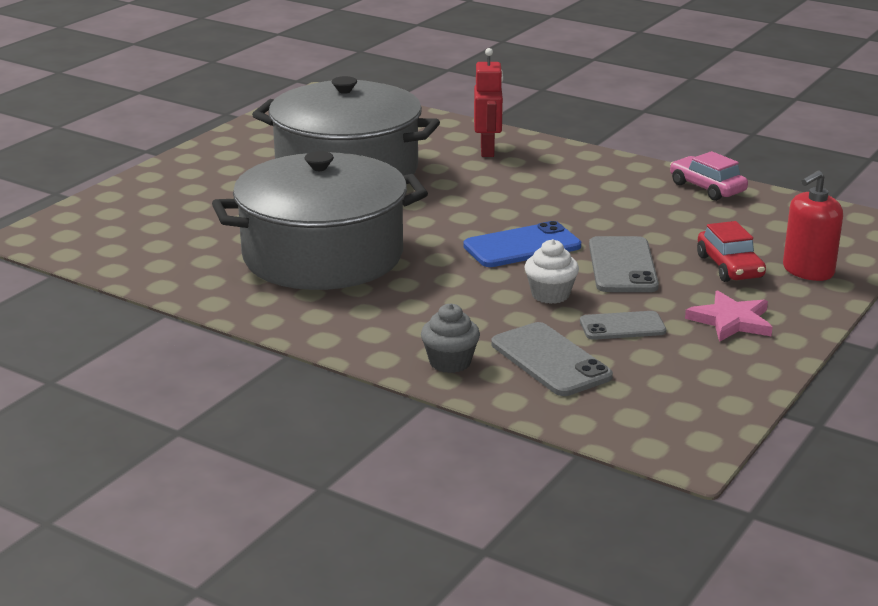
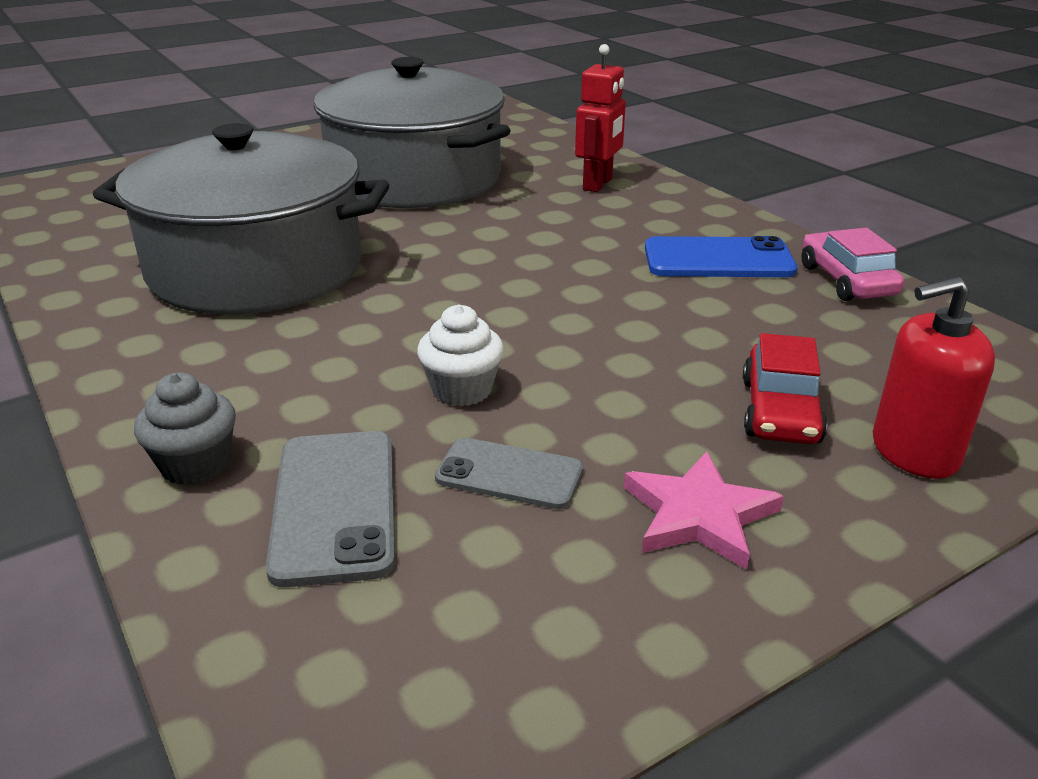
camera: 25 degrees right, 5 degrees up
blue phone [463,221,581,267] -> blue phone moved to [645,236,797,277]
grey phone [589,236,659,292] -> none

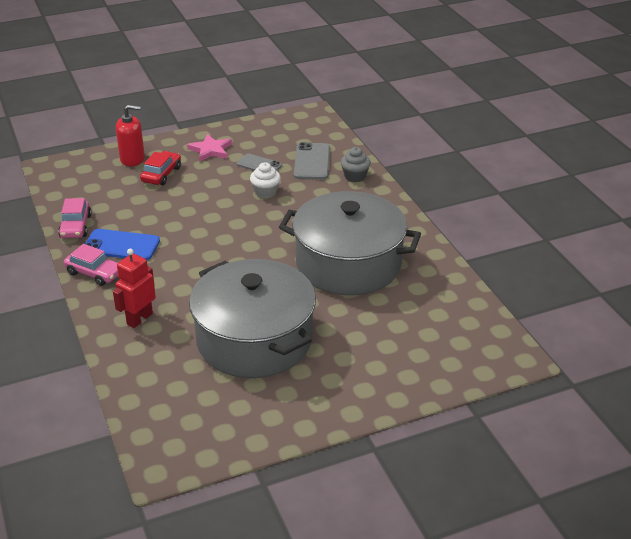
camera: 170 degrees left, 5 degrees up
none -> pink car [64,244,118,286]

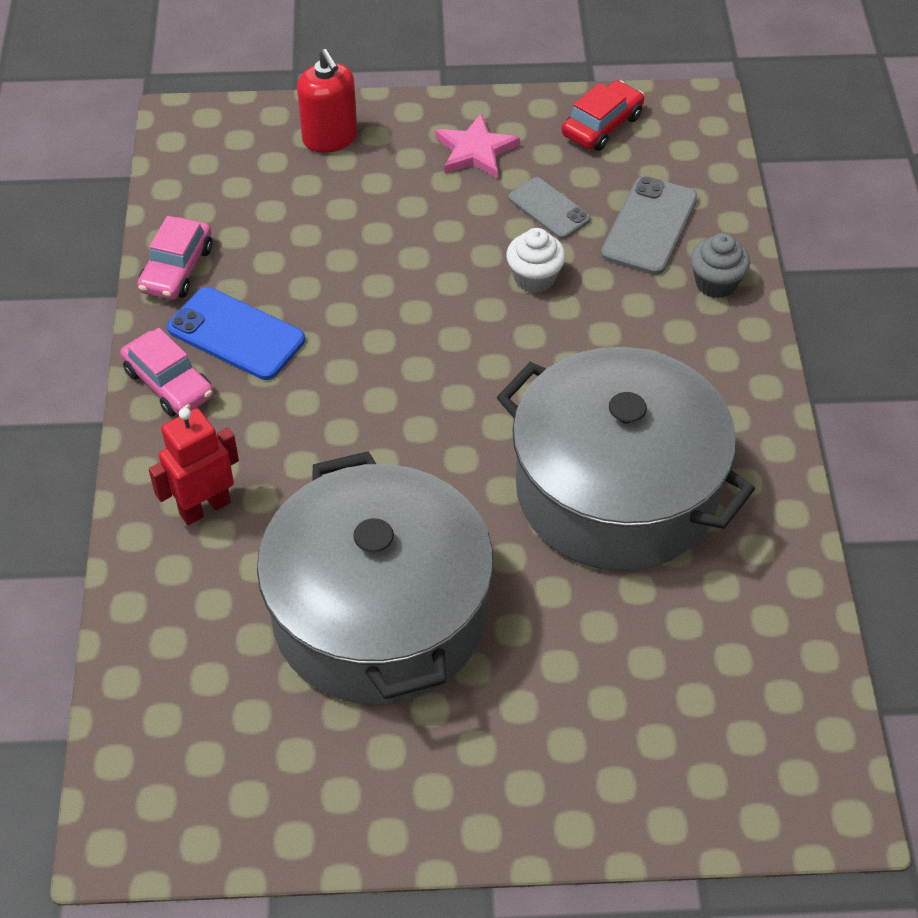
camera: 20 degrees right, 15 degrees up
red soap dispenser [116,105,145,166] -> red soap dispenser turned 45 degrees clockwise [297,49,357,153]
red car [140,151,181,185] -> red car moved to [562,80,644,151]

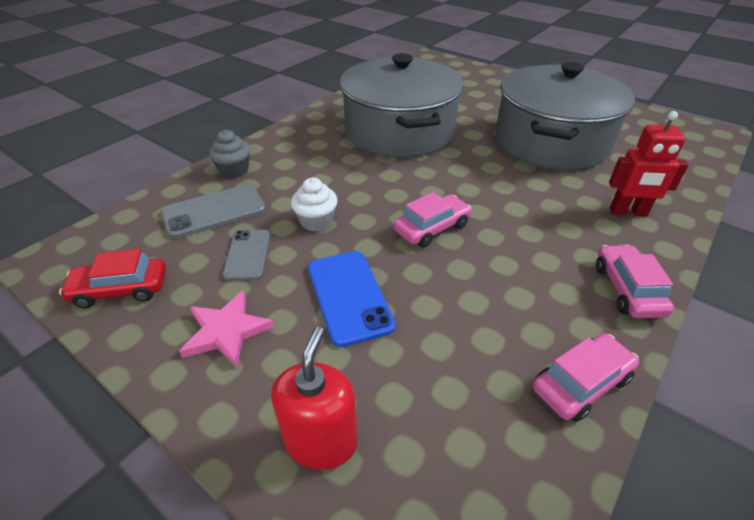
camera: 140 degrees left, 10 degrees down
blue phone [167,287,305,380] -> blue phone moved to [308,251,396,347]
none -> pink car [394,192,472,248]

